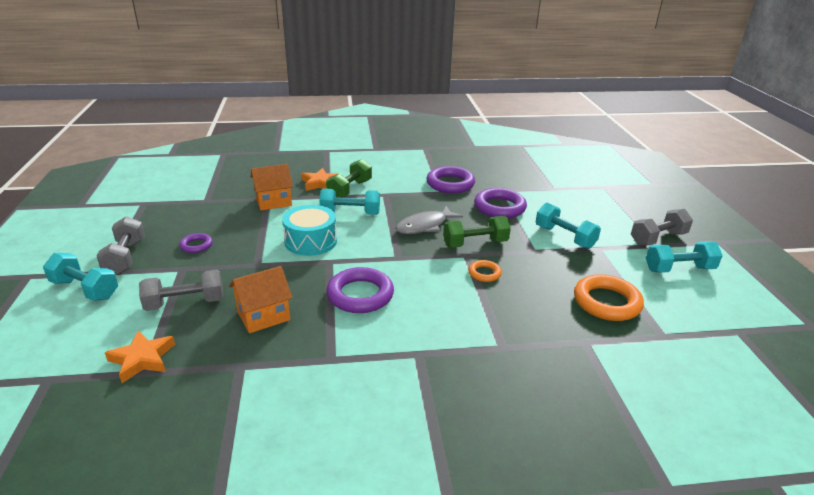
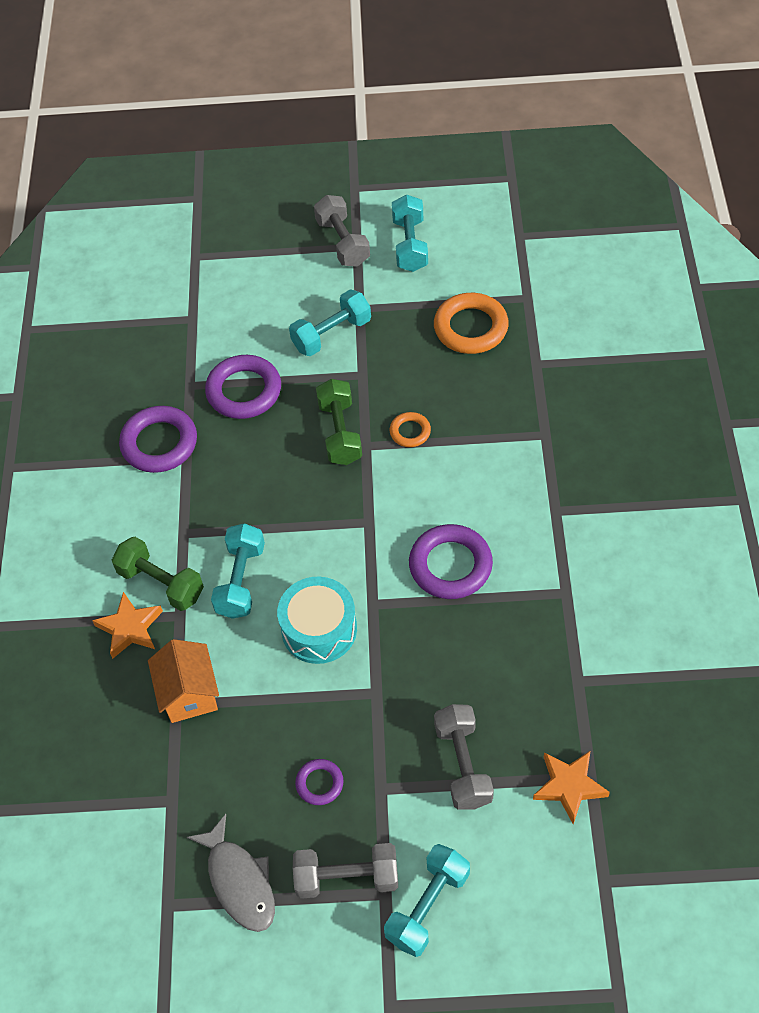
camera: 80 degrees left, 25 degrees up
orange house [229,266,292,333] -> none
grey fish [395,206,463,234] -> grey fish moved to [187,814,275,932]

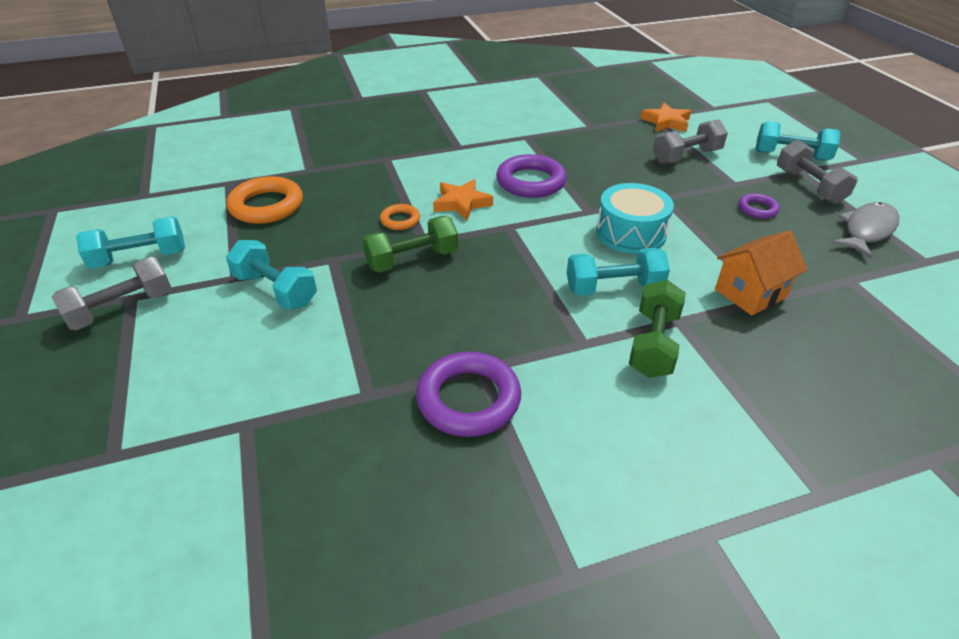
camera: 110 degrees left, 15 degrees down
orange star [92,592,163,659] -> orange star moved to [433,179,493,220]
purple ring [205,355,281,419] -> none

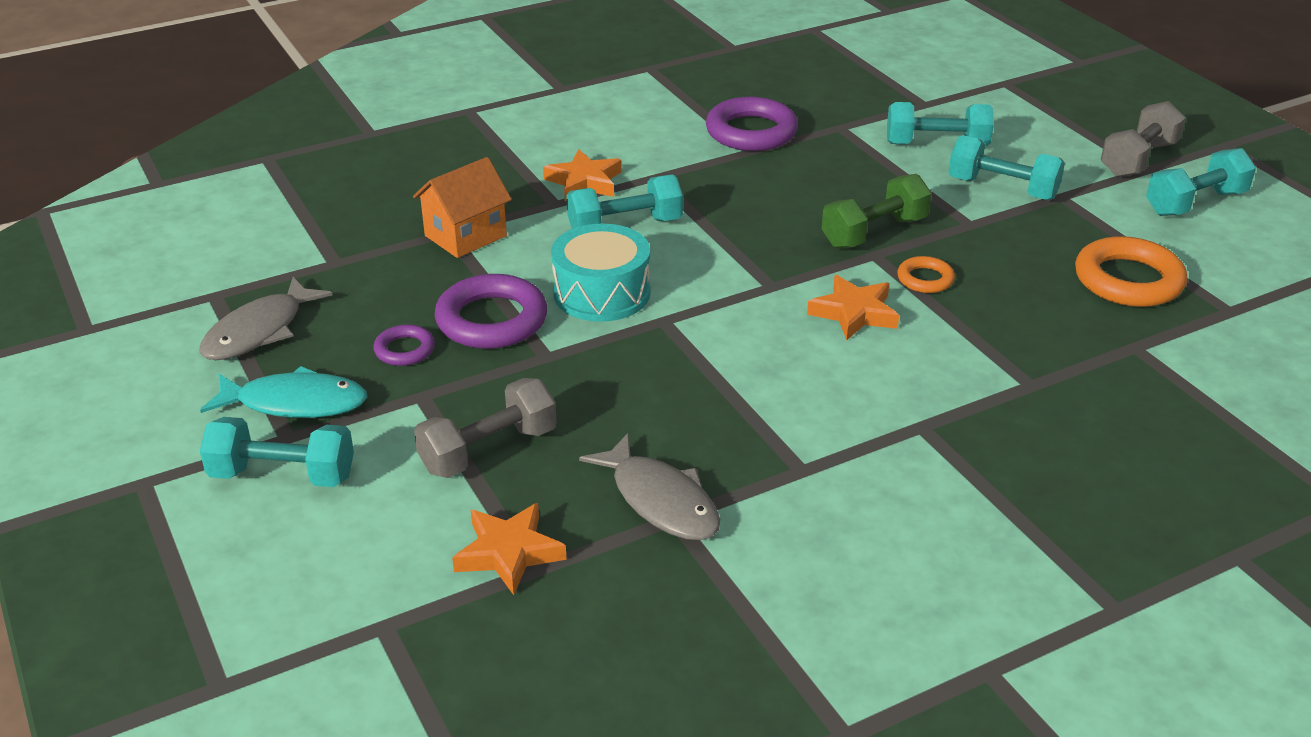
camera: 170 degrees right, 5 degrees down
purple ring [496,154,567,198] -> purple ring moved to [434,274,547,349]
green dumbbell [629,280,686,378] -> orange star [543,149,622,201]
grey dumbbell [777,139,858,204] -> turquoise fish [200,366,367,418]
none -> grey fish [579,433,720,540]
none -> turquoise dumbbell [887,102,994,146]

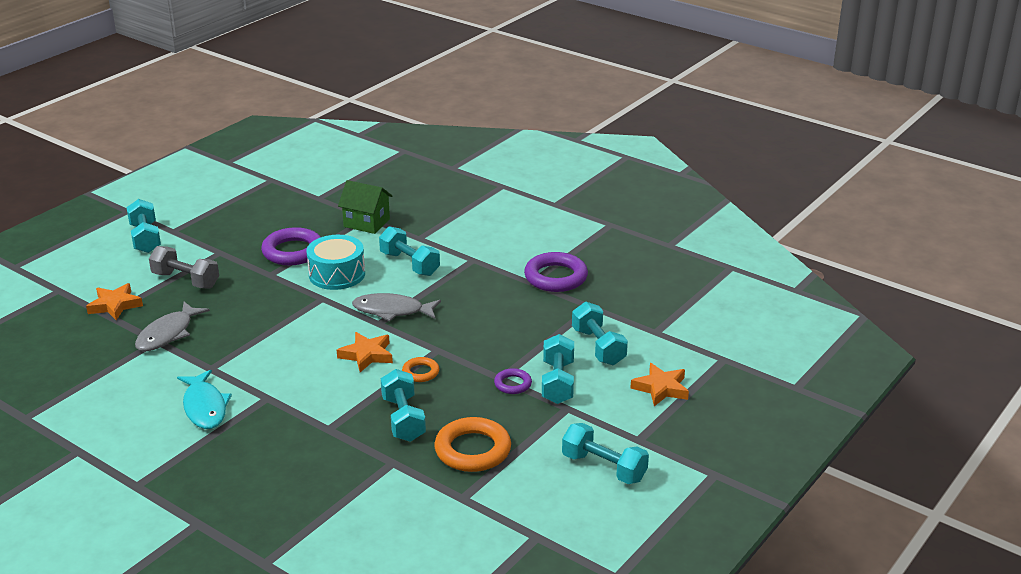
camera: 65 degrees right, 5 degrees down
grey fish [199,277,333,360] -> grey fish moved to [352,293,441,321]
turquoise fish [200,366,367,418] -> turquoise fish moved to [177,370,232,429]
purple ring [373,324,435,366] -> purple ring moved to [494,368,532,394]
orange house [413,157,512,258] -> green house [338,180,392,234]
orange star [543,149,622,201] -> orange star moved to [630,363,689,406]
green dumbbell [822,174,932,248] -> none
grey dumbbell [1101,101,1186,177] -> none
none -> turquoise dumbbell [381,369,426,442]

